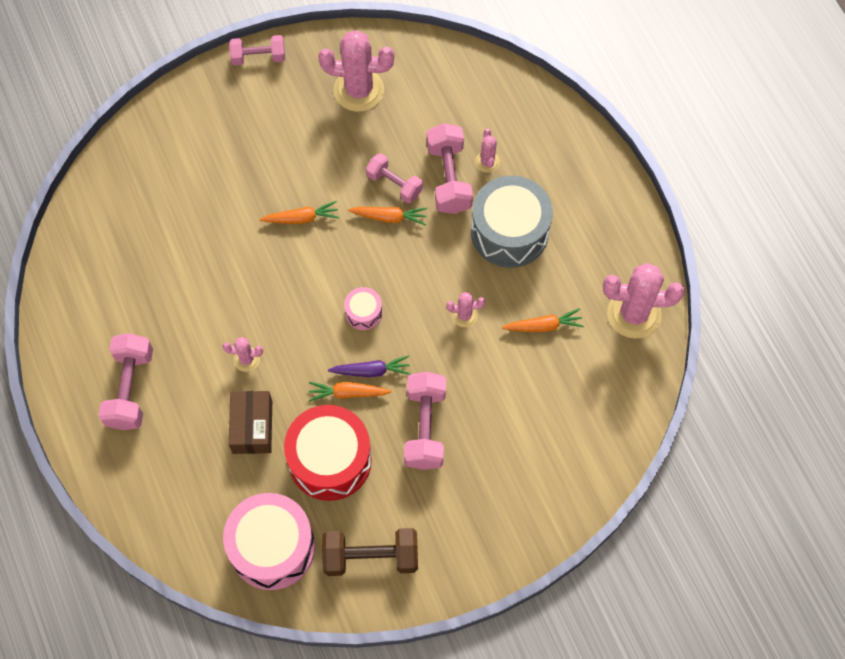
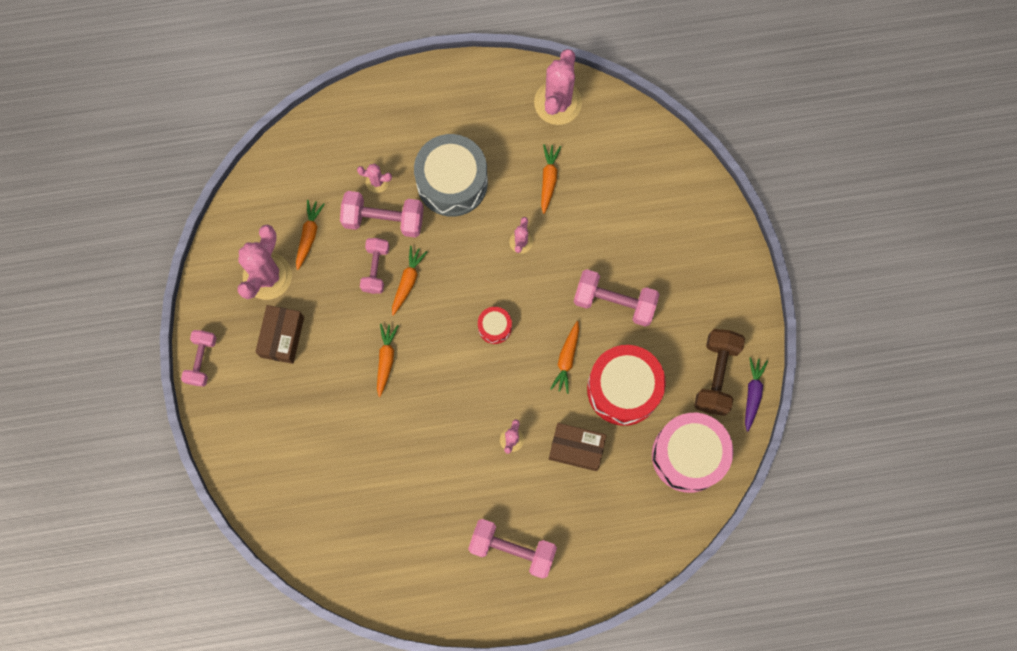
camera: 75 degrees left, 10 degrees up
purple carrot [328,355,411,377] -> purple carrot moved to [745,357,768,432]
pink drum [344,287,382,330] -> red drum [478,307,512,344]
pink dumbbell [366,153,423,203] -> pink dumbbell turned 45 degrees counterclockwise [360,238,389,294]
none -> brown box [255,305,304,364]
none -> orange carrot [296,200,325,270]

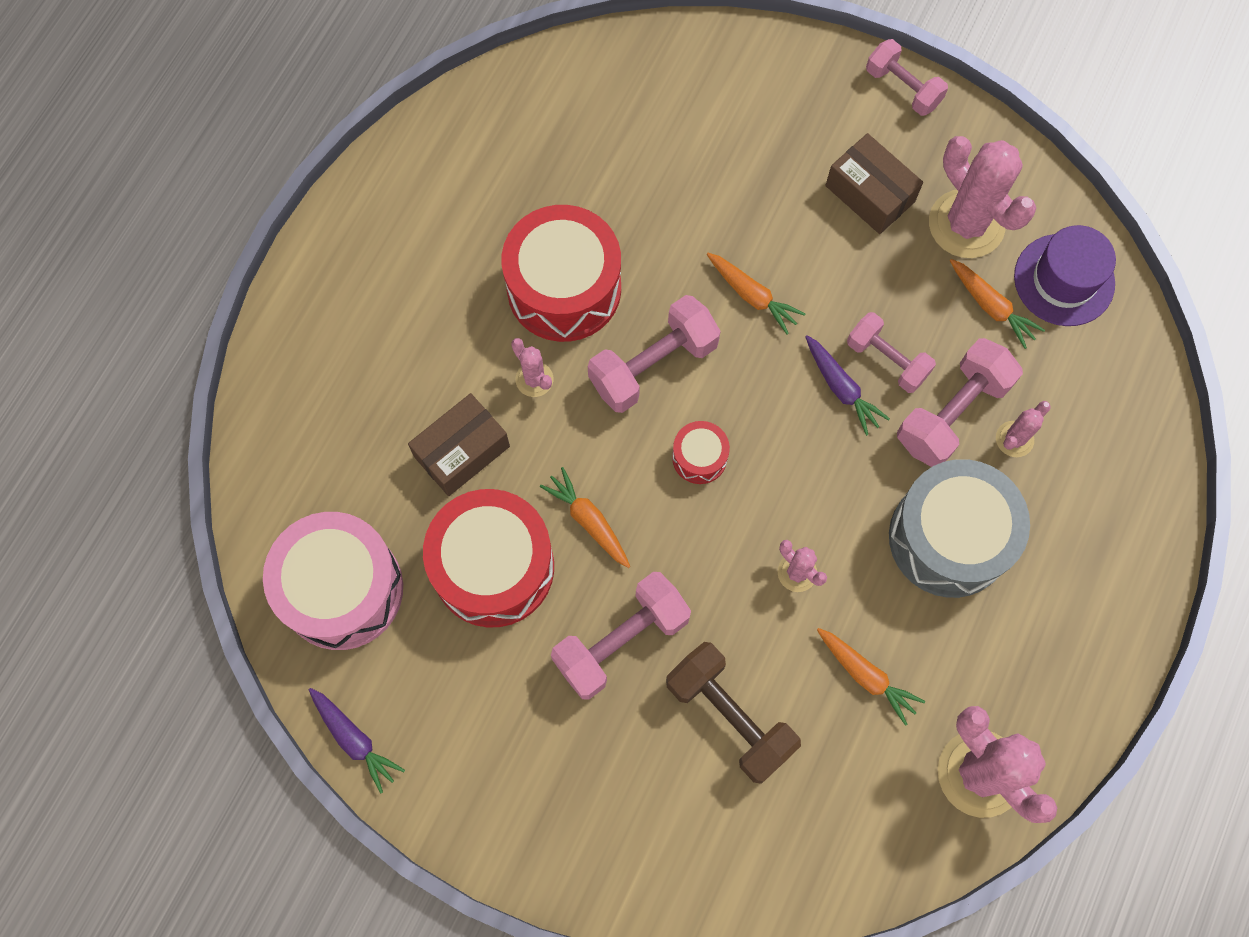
camera: 125 degrees right, 5 degrees down
orange carrot [392,246,427,316] -> purple carrot [805,335,890,436]
pink dumbbell [468,519,557,579] -> pink dumbbell moved to [588,295,721,413]
brown dumbbell [694,329,745,416] -> brown dumbbell moved to [666,642,801,784]
none -> red drum [501,205,621,342]
none -> purple hat [1014,225,1116,326]

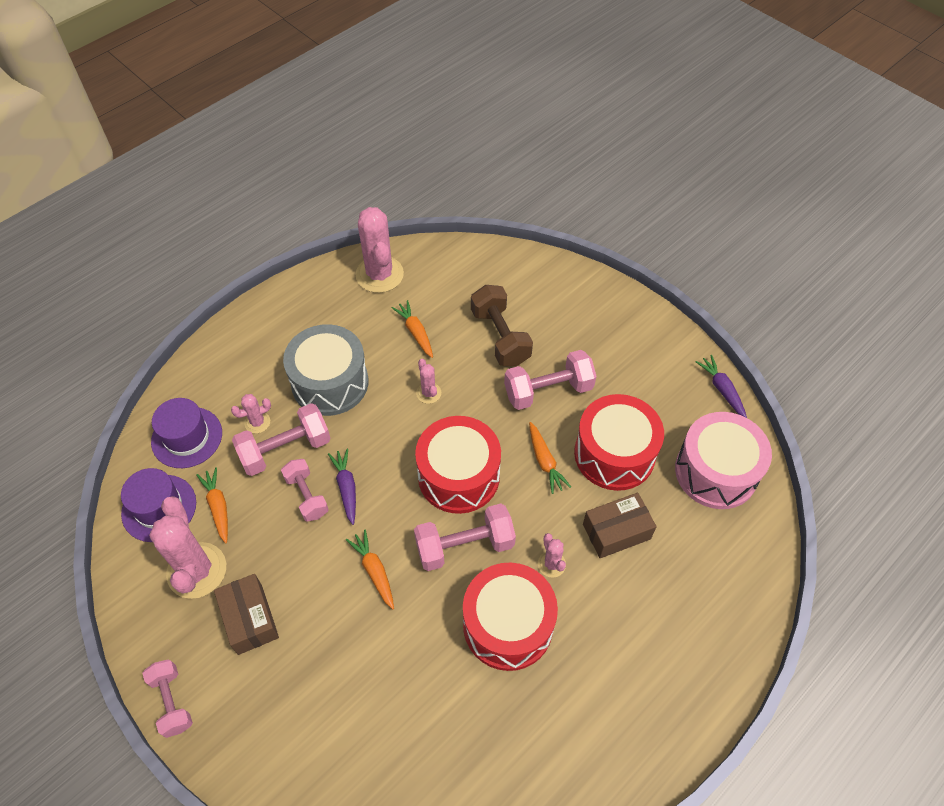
camera: 160 degrees left, 15 degrees down
red drum [672,421,730,484] -> red drum [415,416,501,514], size x2.15
none -> purple hat [151,398,222,468]

